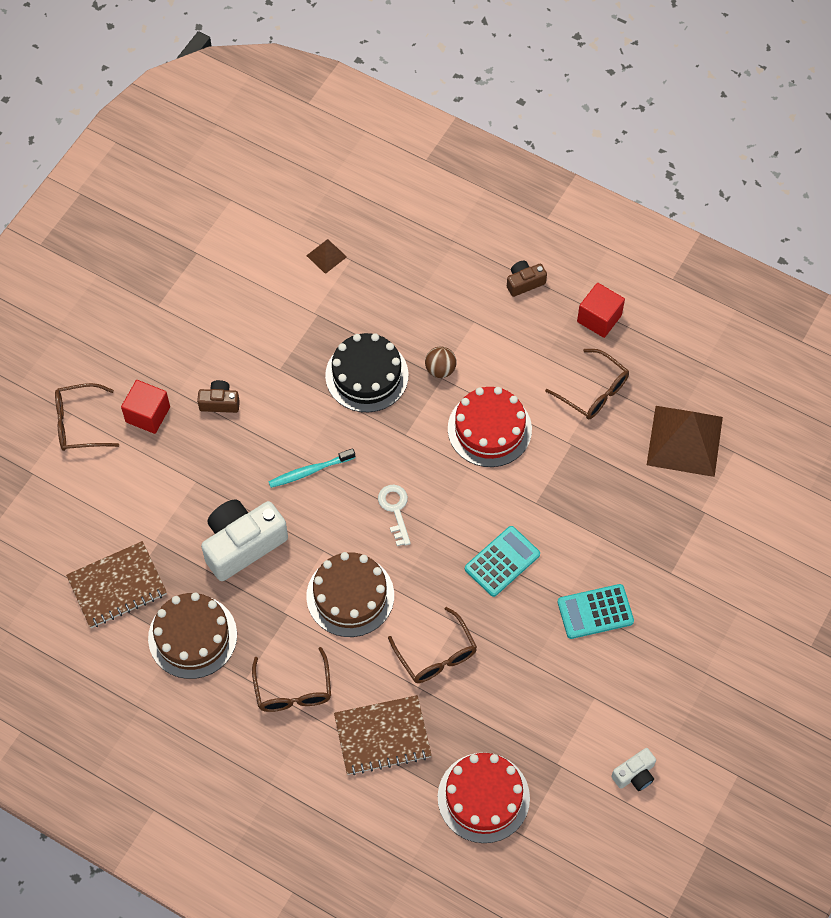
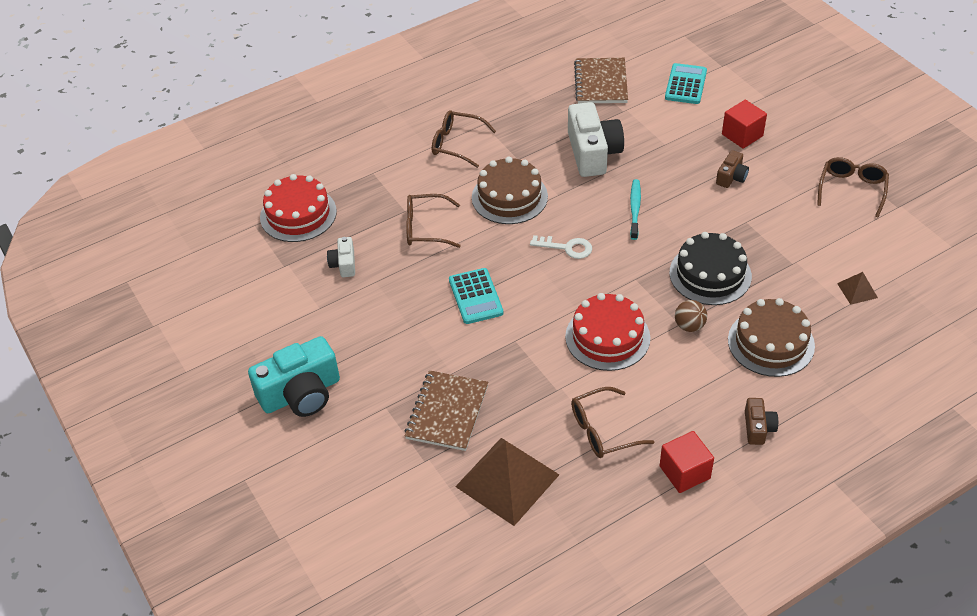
camera: 120 degrees right, 15 degrees down
brown glasses [55,383,119,451] -> brown glasses moved to [817,157,889,217]
brown cake [148,593,237,679] -> brown cake moved to [728,298,815,377]
brown notebook [334,695,432,775] -> brown notebook moved to [405,370,488,451]
turquoise calculator [558,584,634,639] -> turquoise calculator moved to [665,63,707,104]
white camera [611,748,656,791] -> white camera moved to [327,237,355,277]
none -> turquoise camera [248,336,340,417]

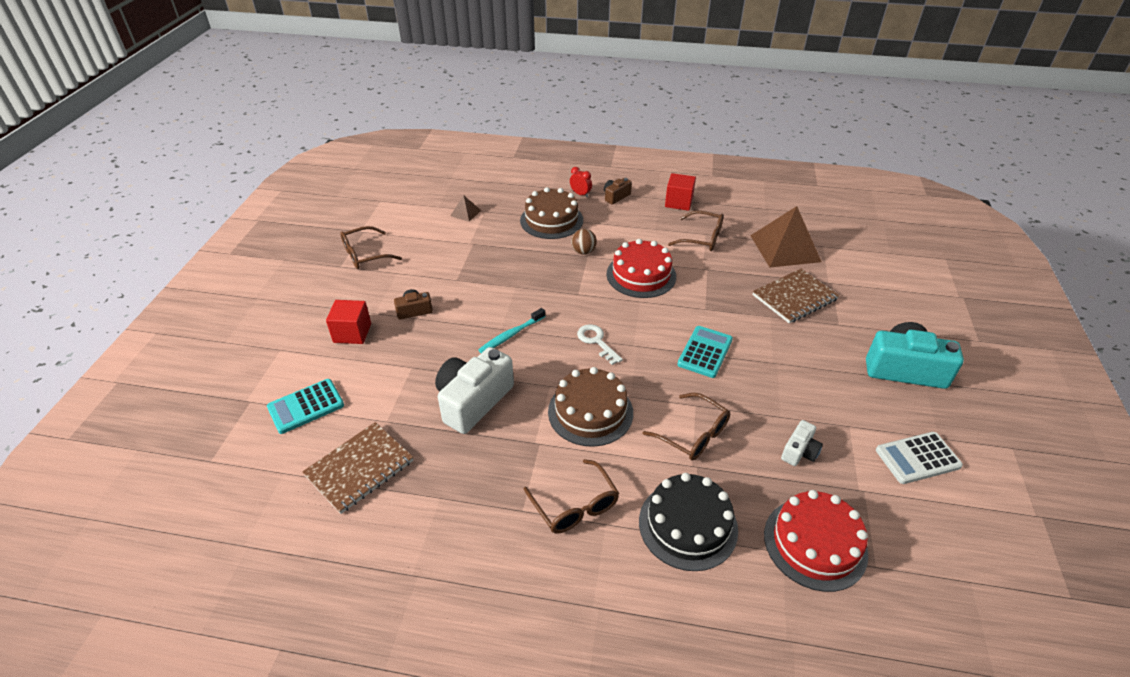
camera: 140 degrees left, 5 degrees down
black cake [669,232,752,305] -> black cake moved to [639,473,738,571]
none -> red clock [570,167,592,197]
none -> white calculator [876,432,963,484]

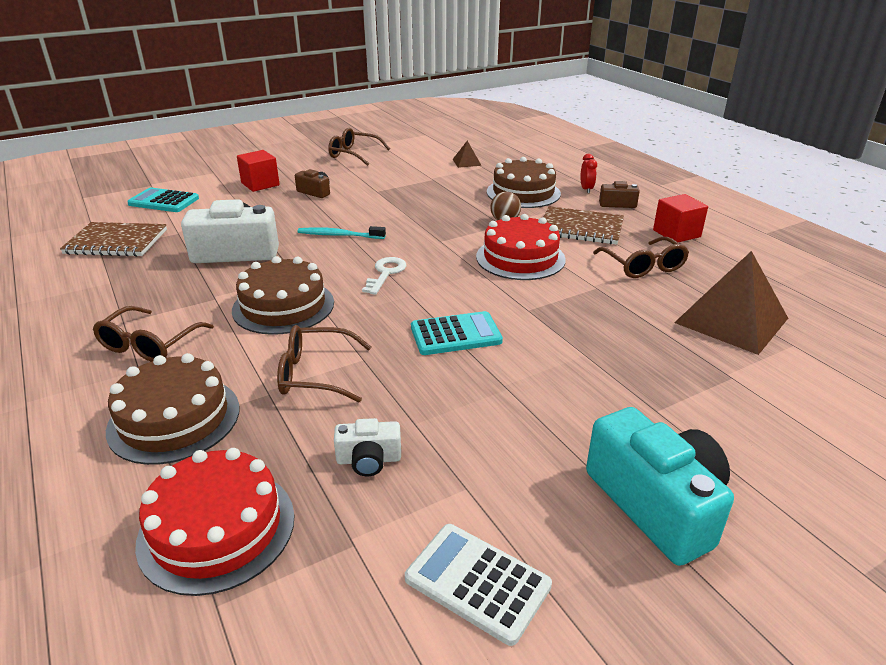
camera: 50 degrees right, 10 degrees down
black cake [639,473,738,571] -> brown cake [106,353,240,465]
brown glasses [643,393,730,460] -> brown glasses turned 90 degrees clockwise [277,325,371,402]
brown notebook [753,269,839,323] -> brown notebook moved to [543,206,624,245]

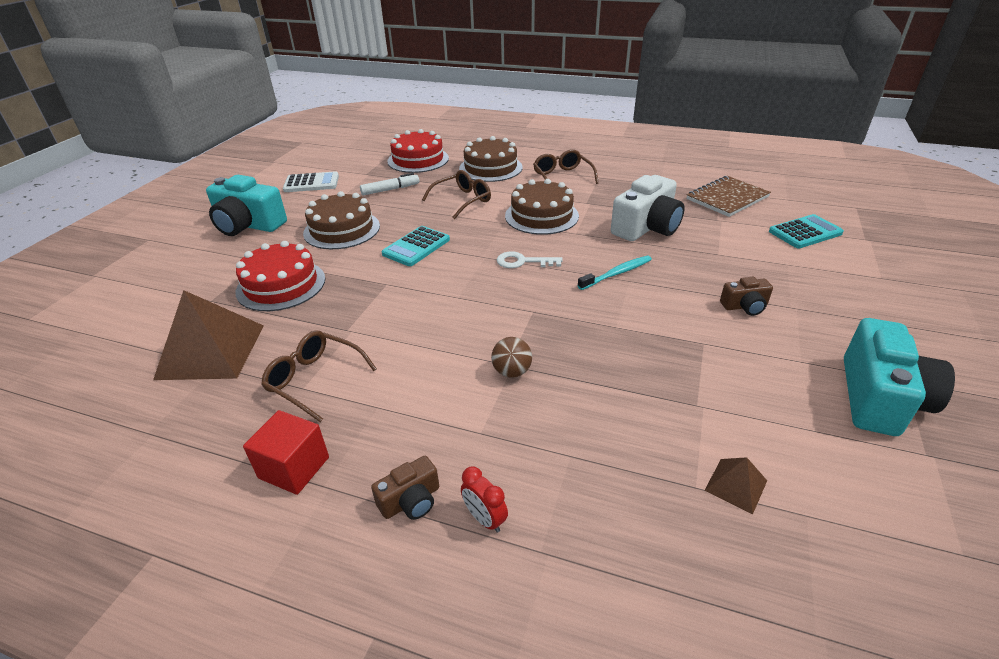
camera: 140 degrees right, 5 degrees up
red cube [237,150,280,192] -> none
brown glasses [328,128,390,166] -> turquoise camera [844,318,955,436]
white camera [334,418,401,476] -> white marker [360,173,419,195]
white key [362,257,407,295] -> white key turned 120 degrees clockwise [497,252,563,268]
red cake [476,214,566,280] -> red cake moved to [236,241,325,311]
brown cake [487,157,561,208] -> brown cake moved to [303,191,380,249]
brown notebook [543,206,624,245] -> none

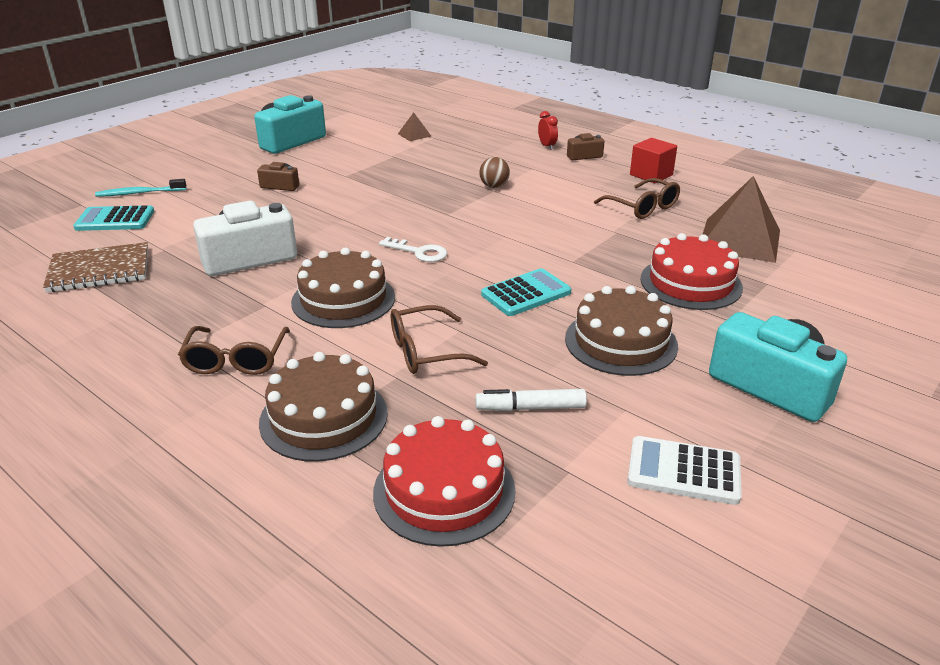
camera: 160 degrees left, 5 degrees down
turquoise toothbrush [578,256,652,290] -> turquoise toothbrush moved to [95,179,187,197]

